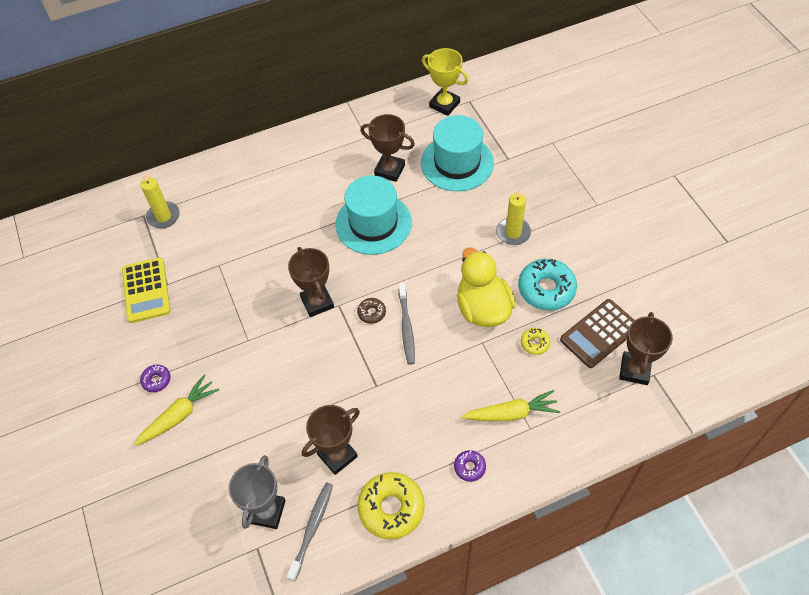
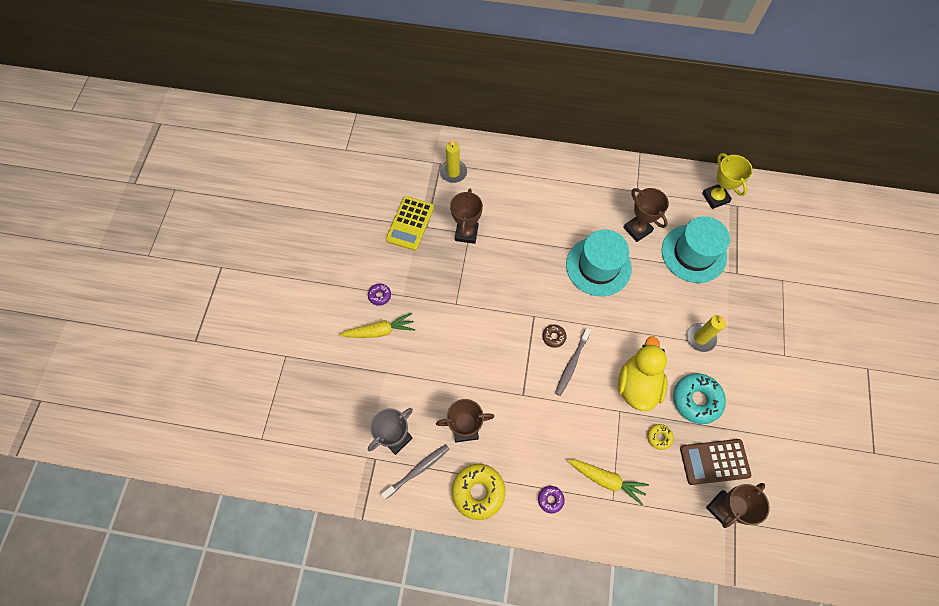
camera: 30 degrees right, 10 degrees up
brown trophy [288,247,334,317] -> brown trophy moved to [450,189,483,244]

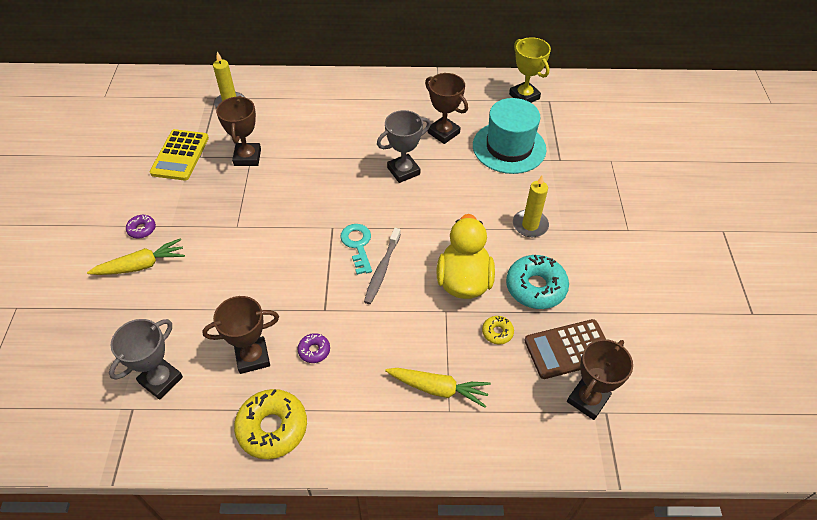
camera: 10 degrees left, 15 degrees down
grey toothbrush [381,444,449,500] -> none
purple donut [538,486,565,513] -> purple donut moved to [298,333,330,363]
brown donut [542,325,566,348] -> turquoise key [340,224,372,275]
turquoise hat [566,230,632,296] -> grey trophy [377,110,430,183]

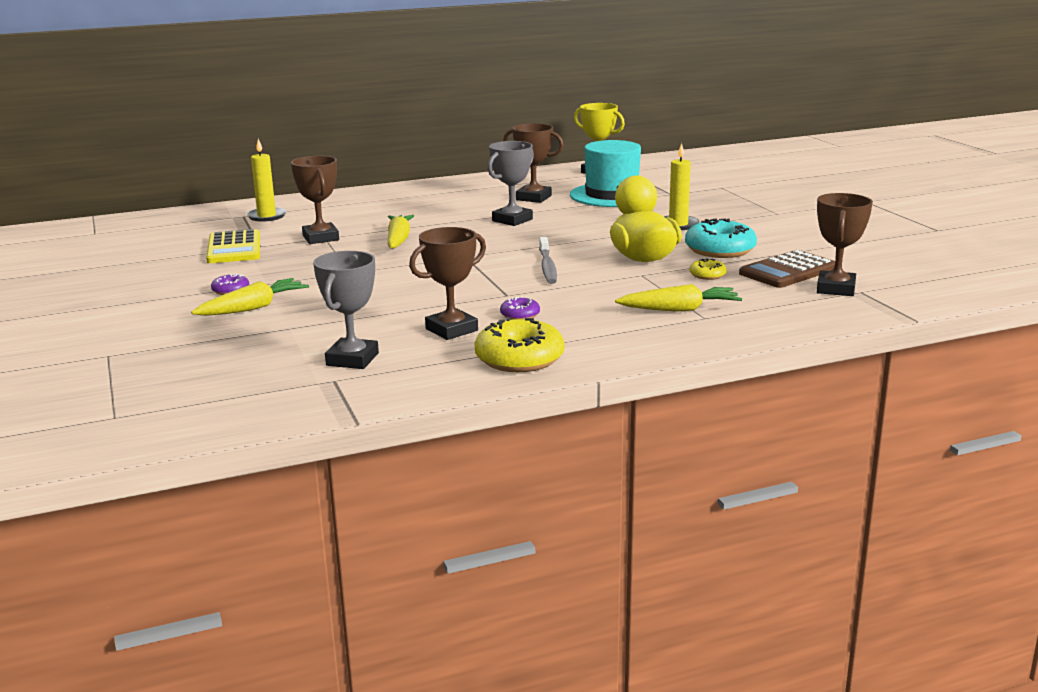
camera: 20 degrees left, 30 degrees down
turquoise key [340,224,372,275] -> none
none -> yellow carrot [387,215,414,248]

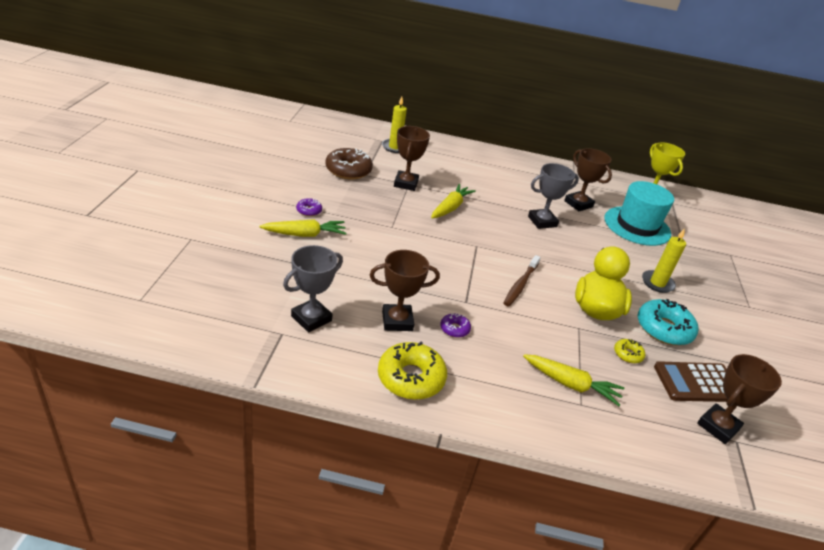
camera: 25 degrees right, 15 degrees up
yellow calculator [206,229,260,263] -> brown donut [325,148,373,179]
grey toothbrush [539,237,557,284] -> brown toothbrush [503,255,540,307]

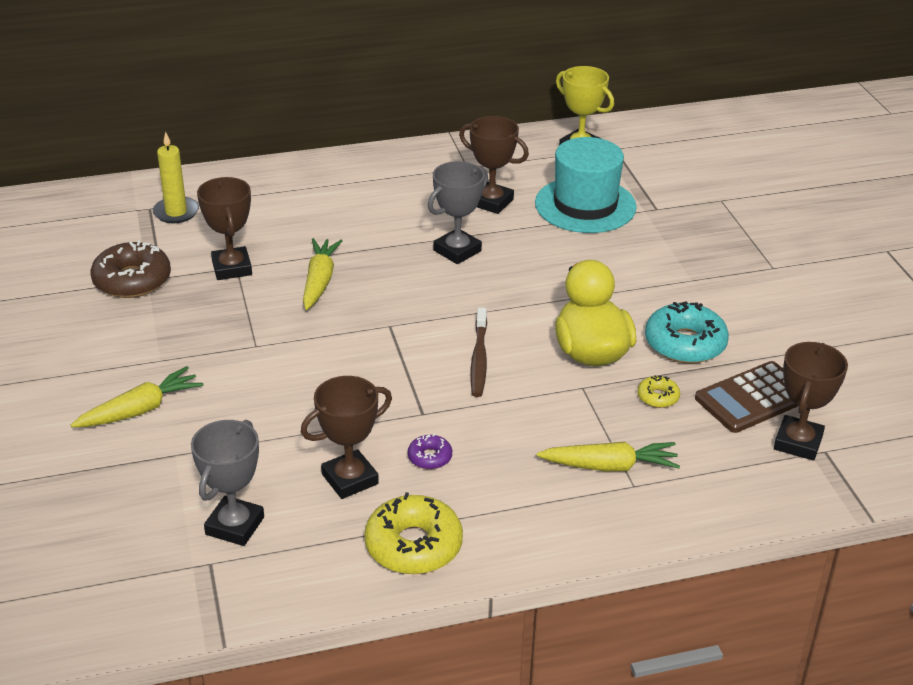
camera: 20 degrees left, 0 degrees up
purple donut [296,198,322,216] -> none
yellow candle [642,228,686,293] -> none

